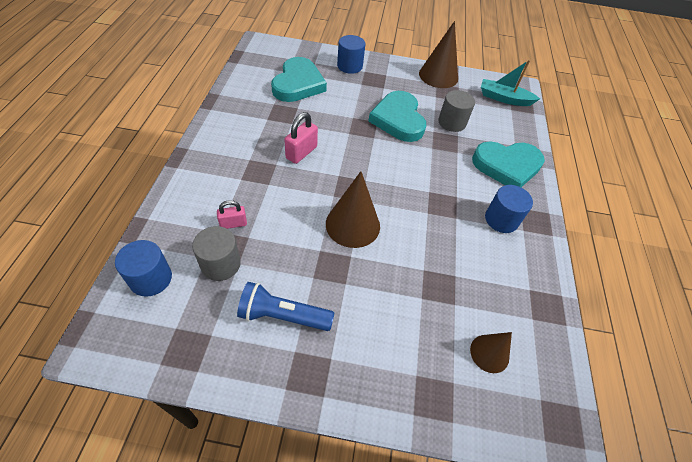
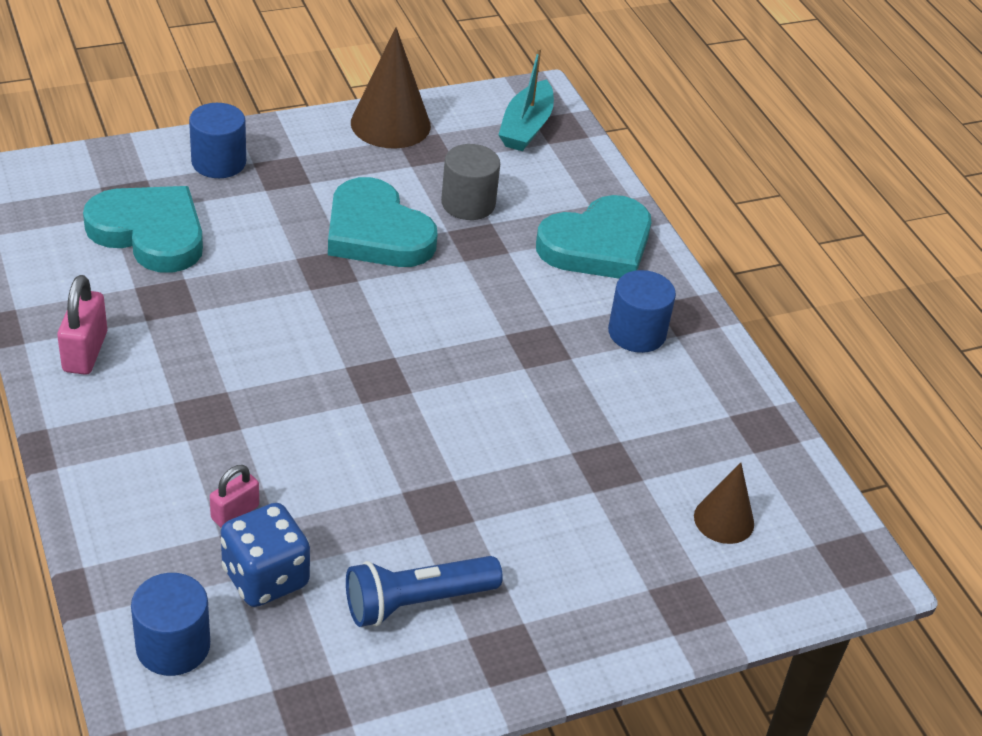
camera: 30 degrees left, 10 degrees down
grey cylinder [192,226,241,281] -> blue dice [221,503,310,607]
turquoise heart [271,57,327,102] -> turquoise heart turned 45 degrees counterclockwise [83,186,203,273]
pink padlock [284,112,318,164] -> pink padlock moved to [57,275,107,375]
brown cone [326,171,380,248] -> none
turquoise boat [481,60,540,106] -> turquoise boat turned 60 degrees counterclockwise [498,48,554,151]

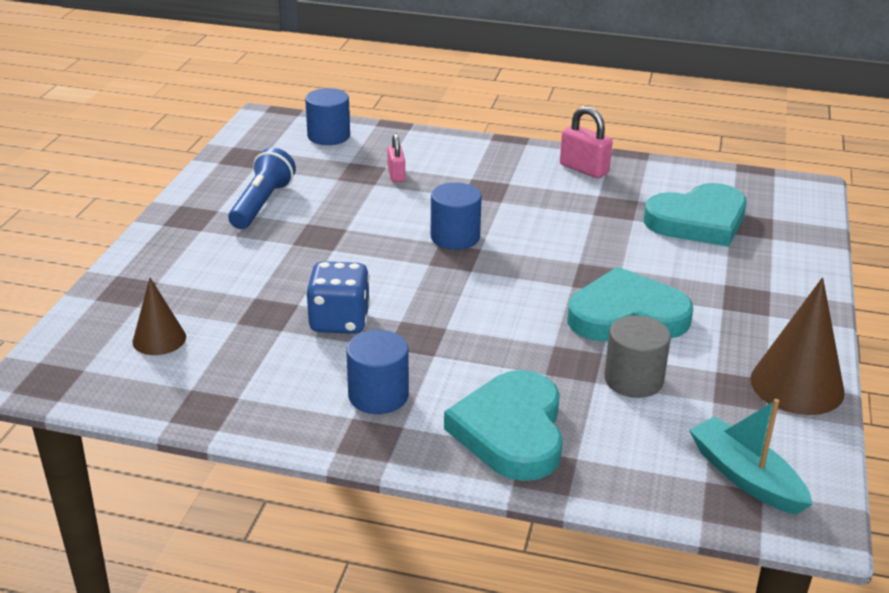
camera: 130 degrees right, 10 degrees down
blue cylinder [189,103,246,178] -> blue cylinder moved to [431,182,482,250]
blue dice [221,503,310,607] -> blue dice moved to [306,261,370,334]

